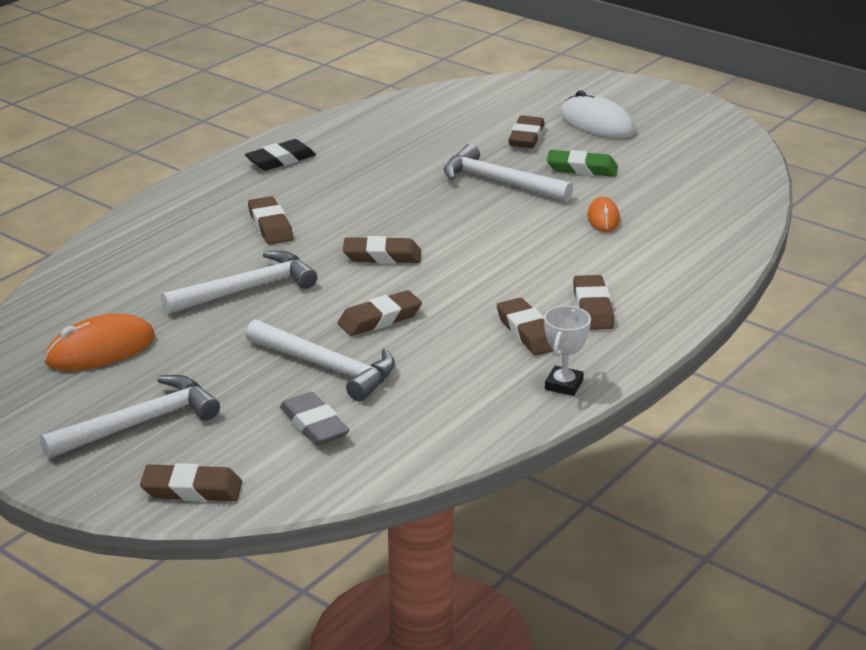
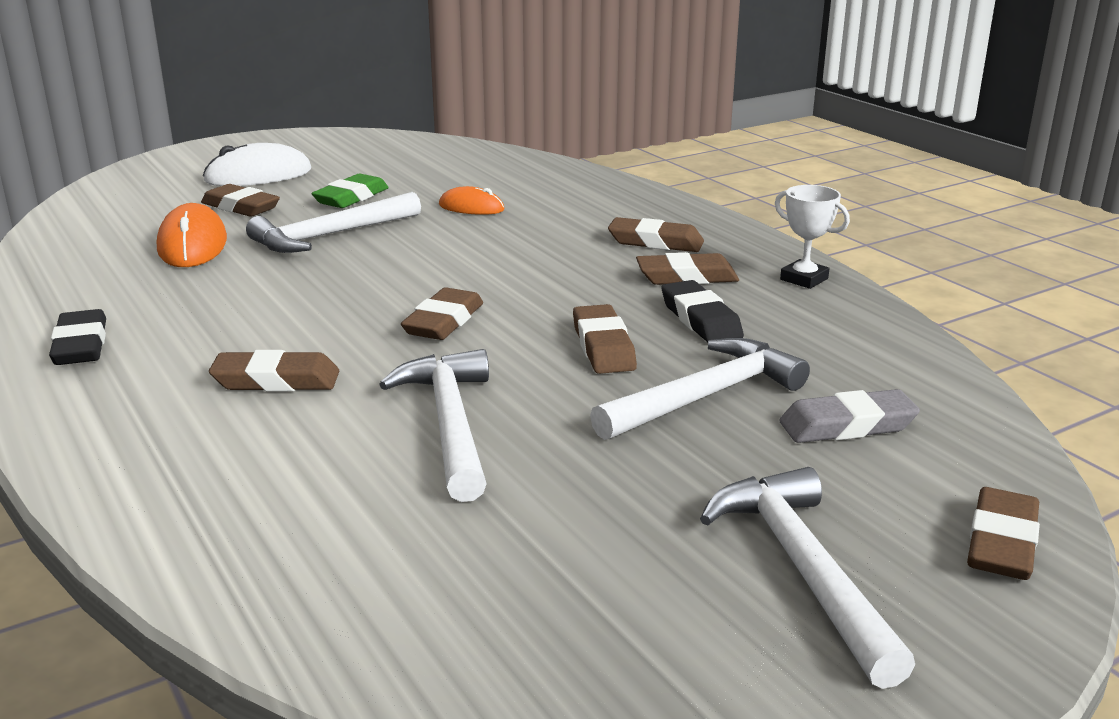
camera: 70 degrees left, 5 degrees down
orange mouse [44,314,155,371] -> orange mouse moved to [157,203,227,267]
none -> black eraser [662,280,744,342]

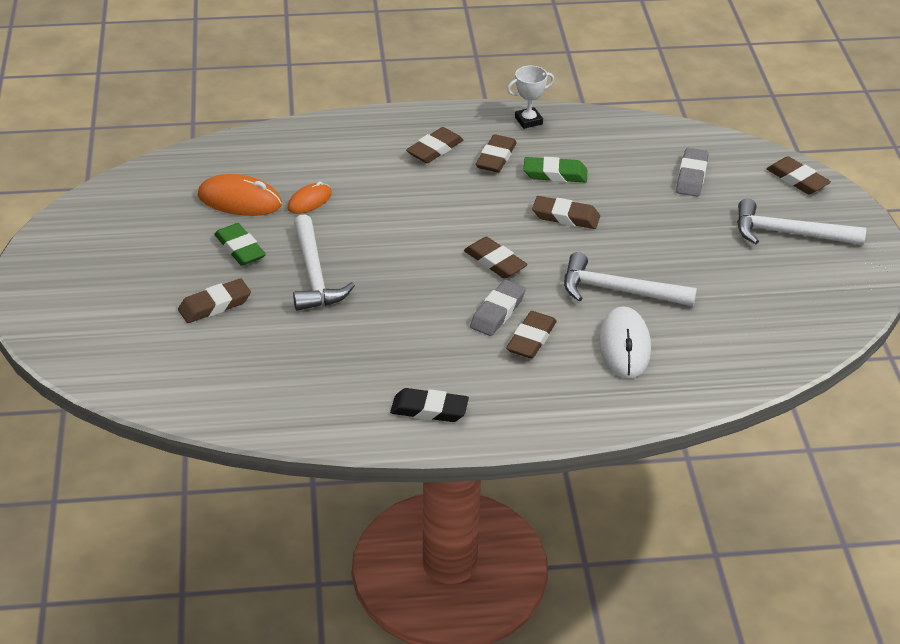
camera: 65 degrees left, 15 degrees up
orange mouse [157,203,227,267] -> orange mouse moved to [198,174,282,216]
white mouse [203,143,311,186] -> white mouse moved to [599,306,651,378]
white hammer [590,338,810,440] -> none
black eraser [662,280,744,342] -> green eraser [524,157,587,182]
none -> grey eraser [470,280,526,336]

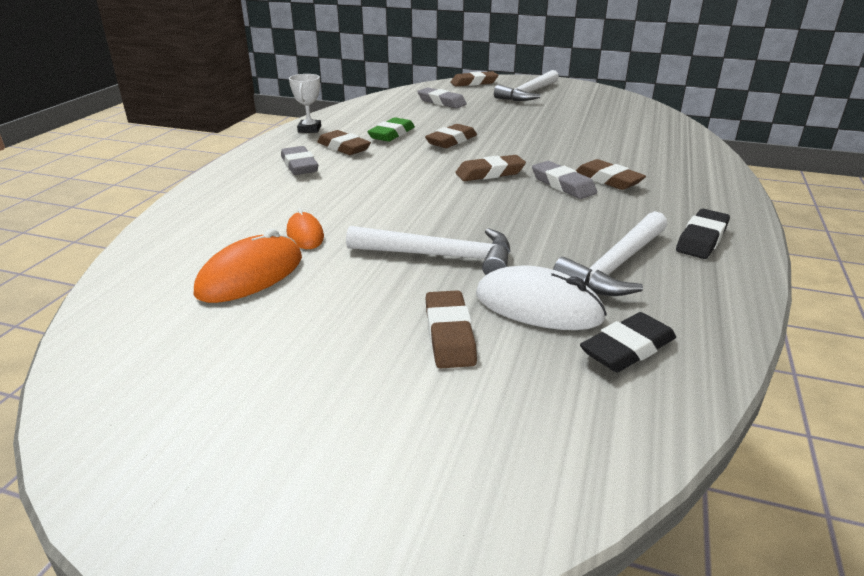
camera: 65 degrees left, 10 degrees down
green eraser [214,223,266,266] -> none
brown eraser [406,127,463,163] -> grey eraser [281,146,318,175]
white hammer [564,252,697,306] -> white hammer moved to [553,211,667,296]
white mouse [599,306,651,378] -> white mouse moved to [476,265,607,330]
none -> black eraser [580,312,676,372]

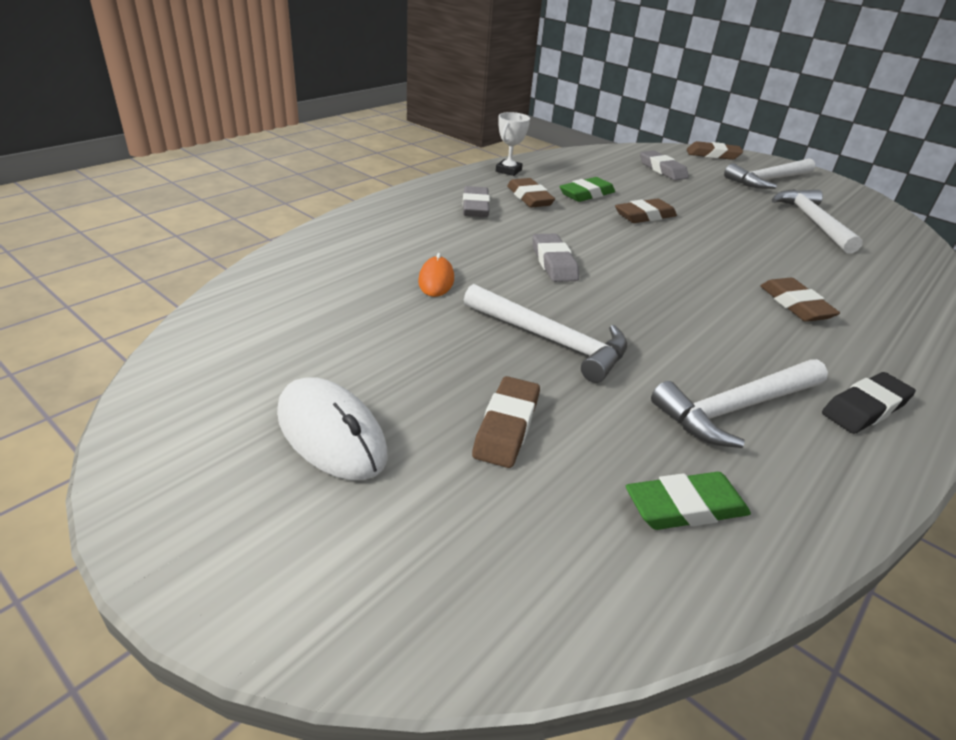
camera: 20 degrees right, 5 degrees up
orange mouse [194,229,302,303] -> none
brown eraser [455,155,526,181] -> none
white mouse [476,265,607,330] -> white mouse moved to [277,377,388,480]
grey eraser [532,161,597,199] -> grey eraser moved to [532,234,579,282]
black eraser [580,312,676,372] -> green eraser [626,472,751,530]
none -> white hammer [772,189,863,253]

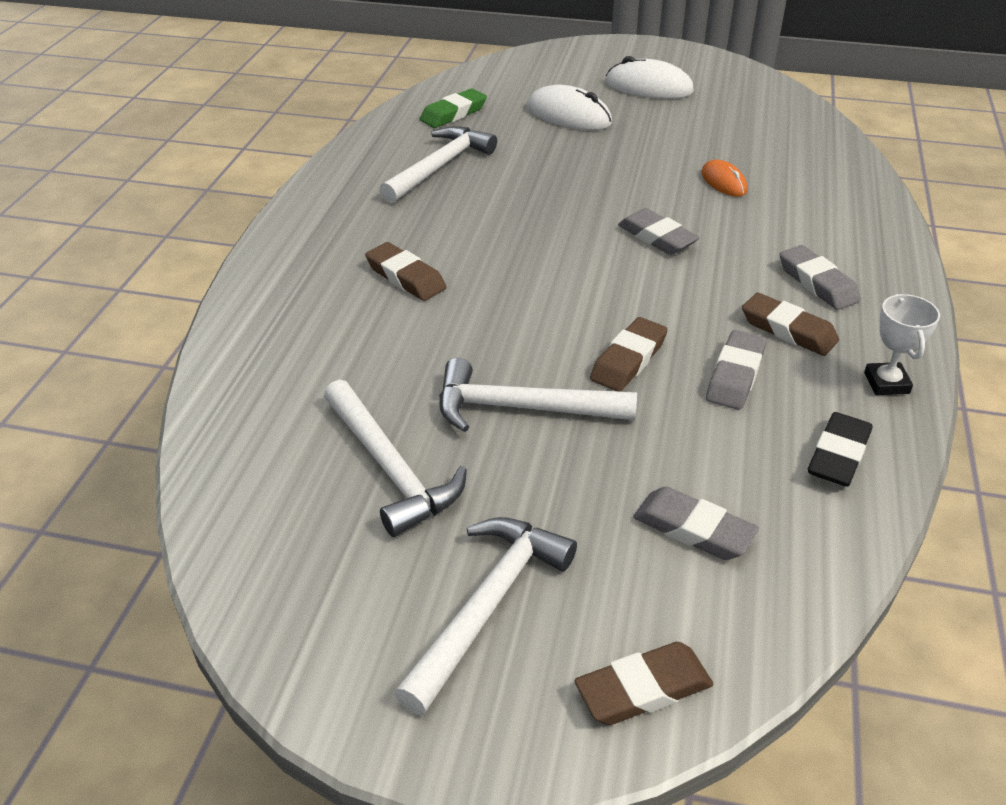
camera: 155 degrees right, 5 degrees up
white hammer [464,284,627,383] -> white hammer moved to [440,358,637,432]
brown eraser [472,376,540,468] -> white mouse [527,85,612,130]
green eraser [559,177,615,202] -> grey eraser [706,330,767,410]
black eraser [822,372,916,434] -> black eraser moved to [808,412,873,487]

